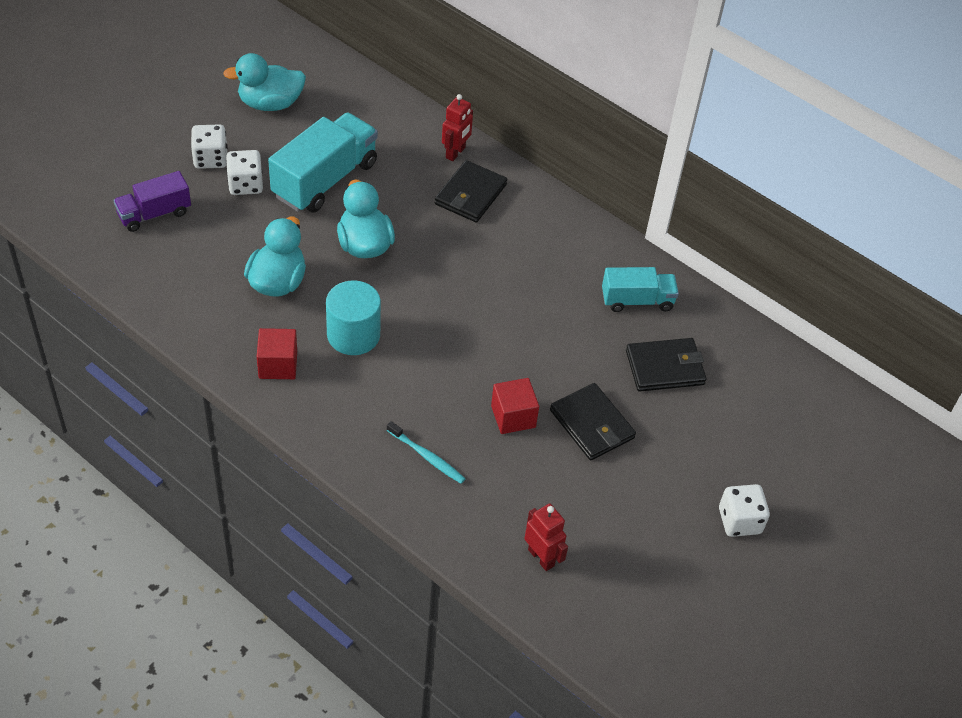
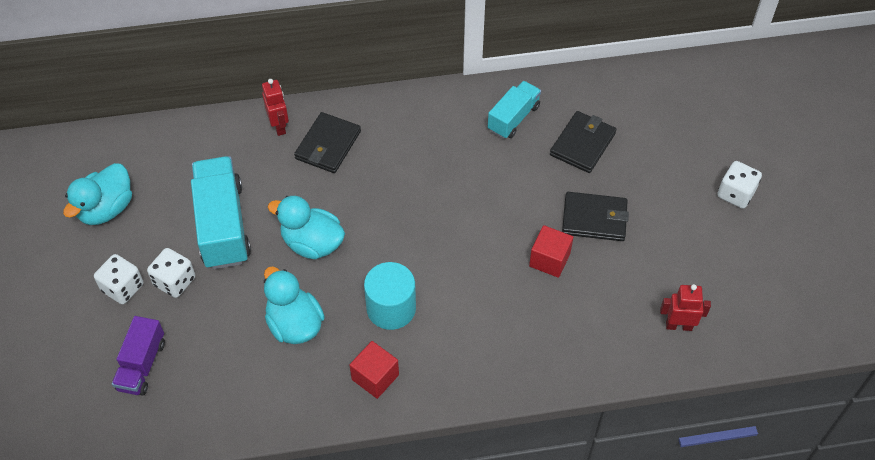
camera: 45 degrees left, 5 degrees up
turquoise toothbrush [387,421,465,484] -> none
black wallet [435,160,507,223] -> black wallet turned 45 degrees clockwise [294,112,361,173]

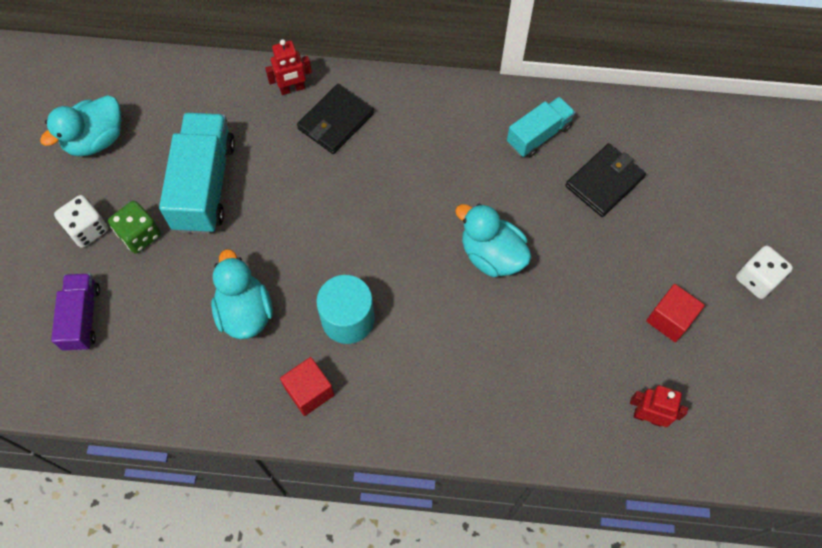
camera: 15 degrees right, 10 degrees up
purple truck [112,316,165,396] -> purple truck turned 150 degrees clockwise [51,273,100,351]
white dice [147,248,195,298] -> green dice [108,201,161,254]
red robot [262,79,289,136] -> red robot turned 75 degrees clockwise [265,39,312,95]
turquoise duck [267,196,345,259] -> turquoise duck moved to [455,204,531,277]
red cube [529,225,573,278] -> red cube moved to [646,284,705,342]
black wallet [562,192,629,241] -> none

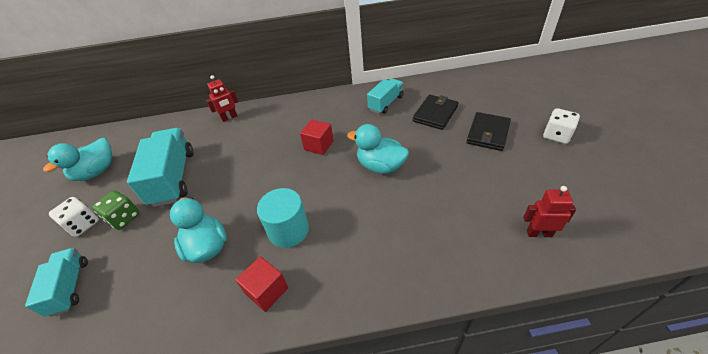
camera: 10 degrees left, 20 degrees down
purple truck [51,273,100,351] -> turquoise truck [25,248,88,317]
black wallet [297,84,374,154] -> black wallet moved to [466,112,511,151]
red cube [646,284,705,342] -> red cube moved to [300,120,334,155]

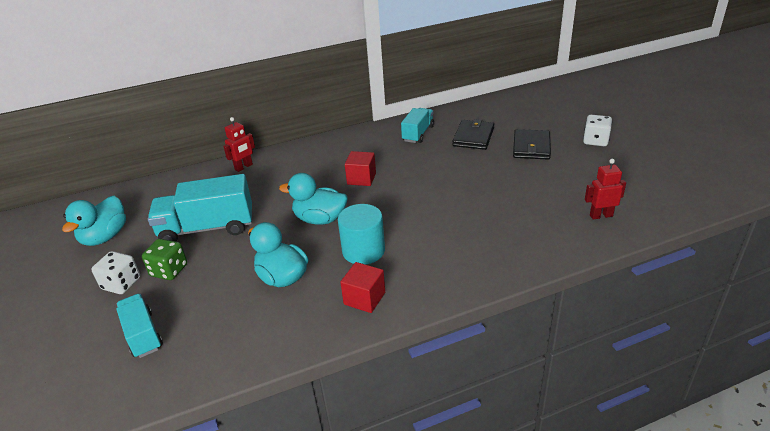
camera: 15 degrees left, 10 degrees down
turquoise truck [127,128,194,207] -> turquoise truck turned 75 degrees counterclockwise [148,174,252,242]
turquoise duck [347,124,409,174] -> turquoise duck moved to [279,173,348,225]

